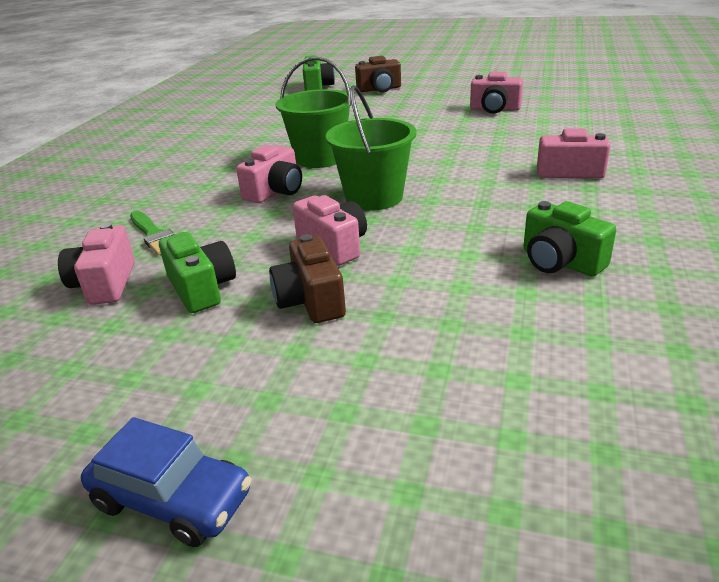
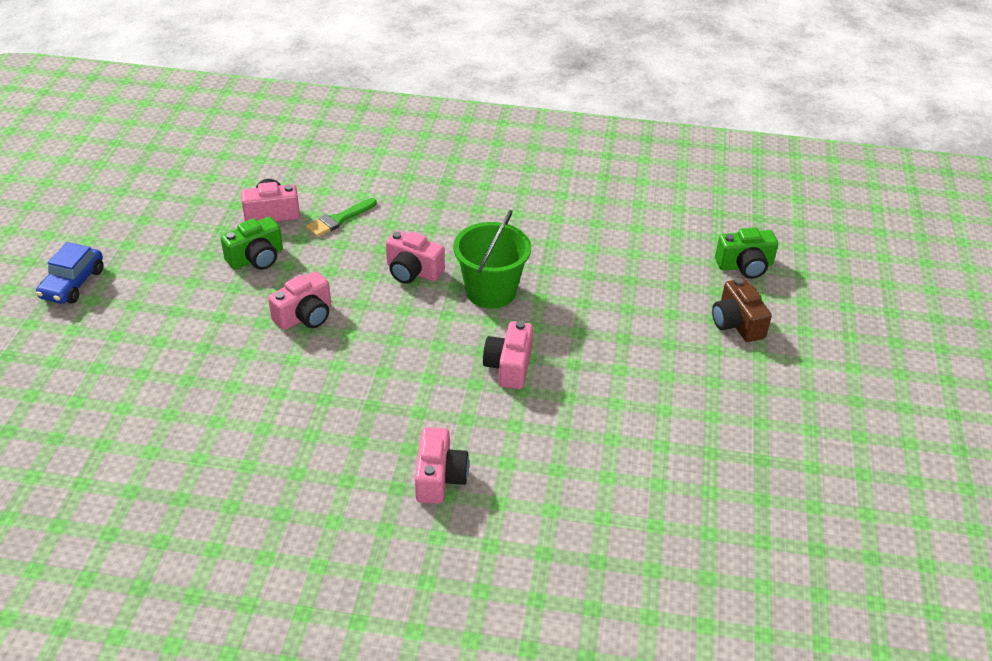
camera: 80 degrees right, 10 degrees up
brown camera [269,234,346,323] -> none
green bucket [326,85,417,211] -> none
pink camera [470,71,523,114] -> pink camera moved to [483,321,533,389]
green camera [523,201,617,277] -> none

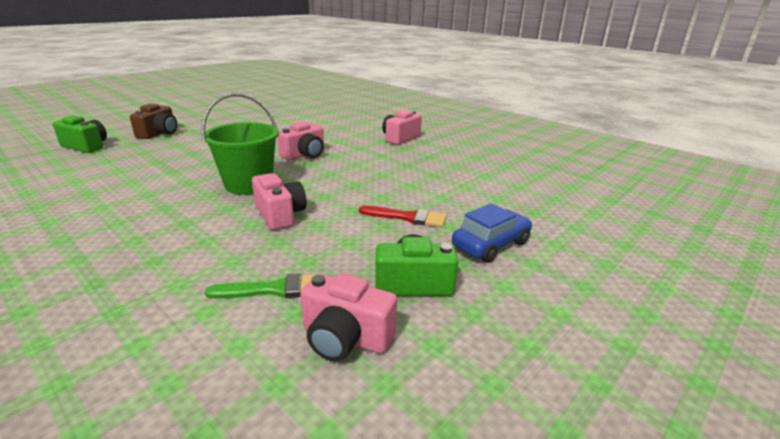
camera: 145 degrees left, 15 degrees down
blue car [36,242,103,304] -> blue car moved to [452,203,532,263]
pink camera [268,271,331,330] -> red brush [359,206,447,227]

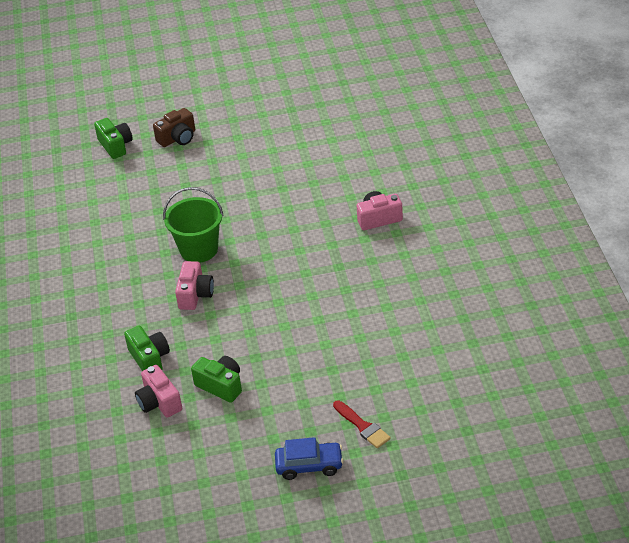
camera: 40 degrees right, 15 degrees up
green brush [205,273,316,299] -> green camera [124,326,170,371]
pink camera [277,121,324,160] -> none
red brush [359,206,447,227] -> red brush moved to [333,400,391,448]
blue car [452,203,532,263] -> blue car moved to [275,437,344,480]

